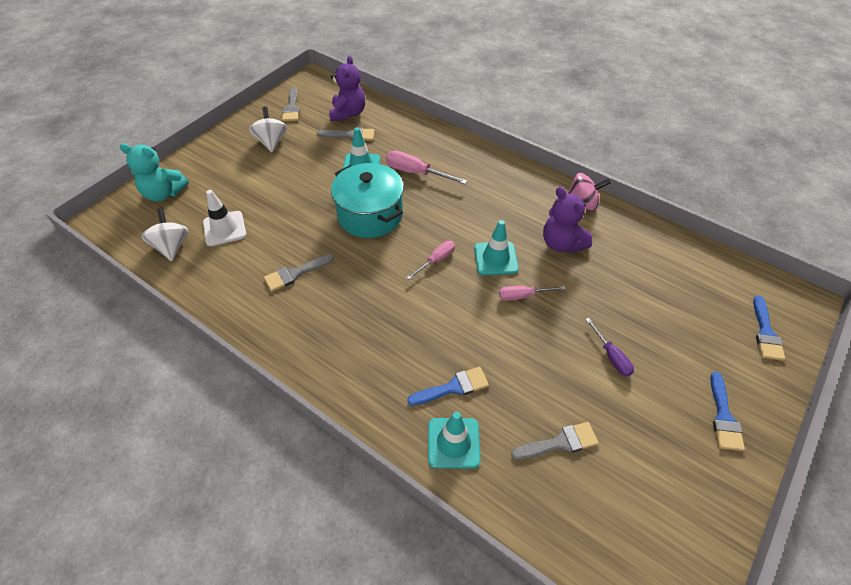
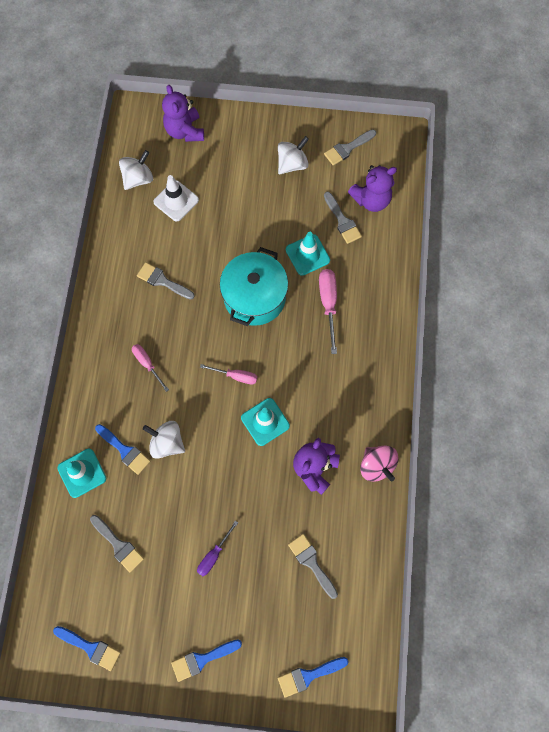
camera: 60 degrees right, 20 degrees up
turquoise teddy bear [120,144,189,201] -> purple teddy bear [162,85,204,142]
pink screwdriver [499,286,566,301] -> pink screwdriver moved to [132,344,169,392]
none -> blue brush [53,626,121,671]
none -> white spinning top [143,421,185,459]
none -> grey brush [288,534,338,599]

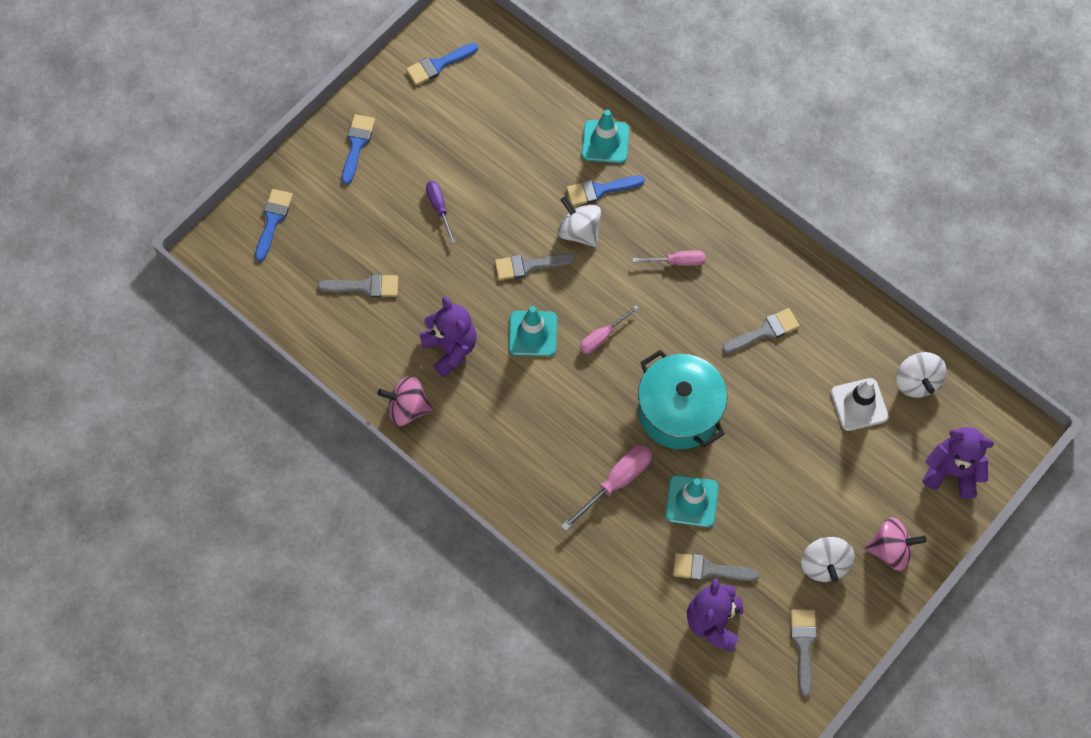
camera: 125 degrees right, 5 degrees down
grey brush [90,515,144,572] -> grey brush moved to [495,253,575,280]
white spinning top [143,421,185,459] -> white spinning top turned 105 degrees counterclockwise [558,196,601,247]
pink screwdriver [319,269,337,354] -> pink screwdriver turned 75 degrees counterclockwise [561,445,652,531]
none -> pink spinning top [864,517,926,571]

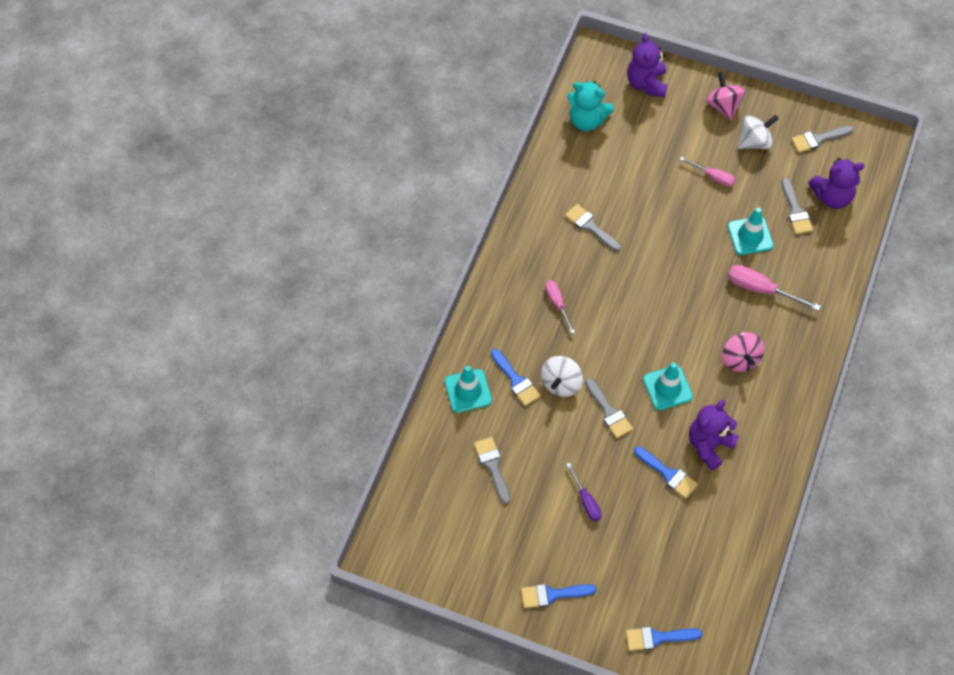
camera: 110 degrees left, 5 degrees down
grey brush [318,274,398,297] -> grey brush moved to [474,437,510,504]
pink spinning top [377,376,433,426] -> pink spinning top moved to [722,332,764,372]
blue brush [406,43,478,85] -> blue brush moved to [634,446,698,499]
purple screwdriver [426,181,456,244] -> purple screwdriver turned 75 degrees counterclockwise [566,463,602,522]
pink screwdriver [580,305,639,354] -> pink screwdriver moved to [680,157,736,187]
turquoise pot [638,350,727,449] -> none
white traffic cone [831,378,888,431] -> none
white spinning top [896,352,947,398] -> turquoise teddy bear [568,81,614,131]

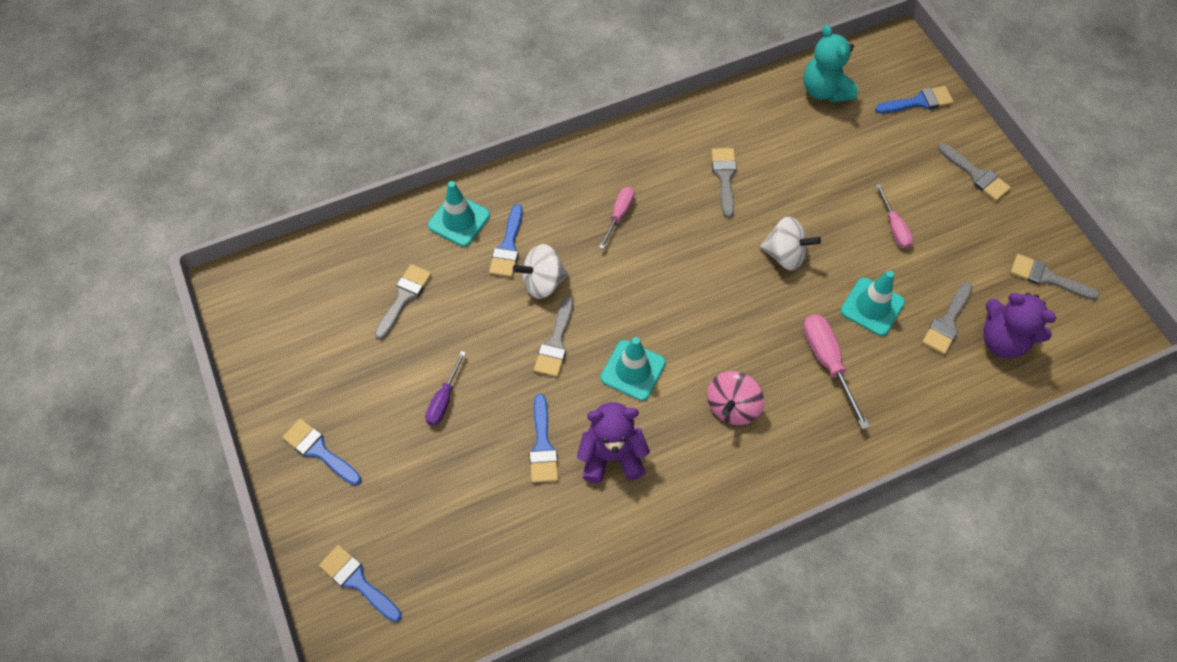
camera: 45 degrees right, 0 degrees up
purple teddy bear [627,33,668,98] -> blue brush [875,86,954,114]
pink spinning top [706,72,745,121] -> grey brush [938,143,1011,201]
white spinning top [738,115,779,149] -> white spinning top moved to [760,216,821,271]

